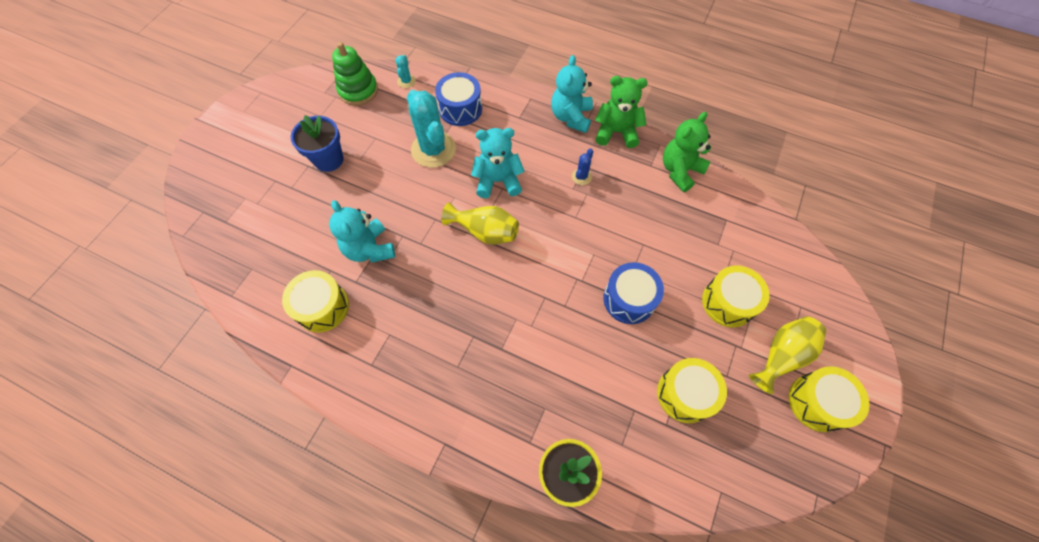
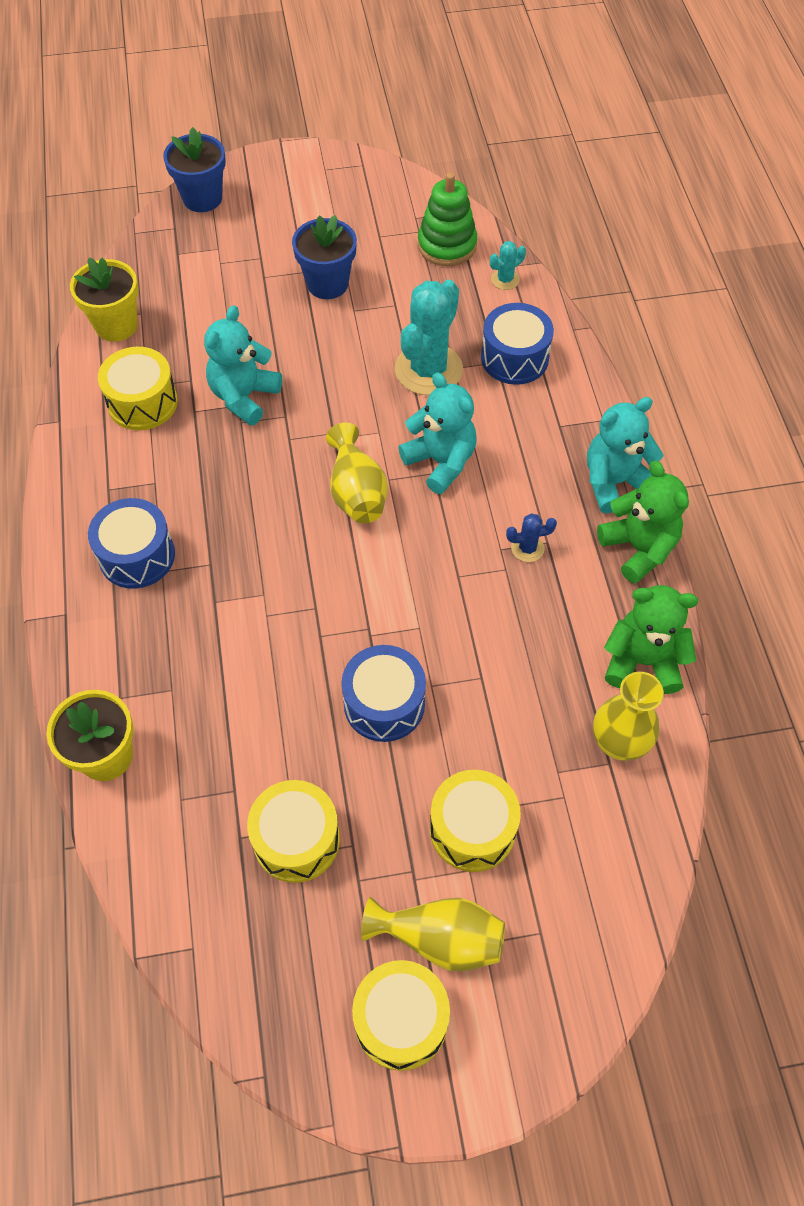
camera: 55 degrees right, 5 degrees down
none -> yellow flower pot [70,257,138,342]
none -> blue drum [88,498,175,589]
none -> blue flower pot [163,127,226,212]
none -> yellow vase [593,672,664,761]

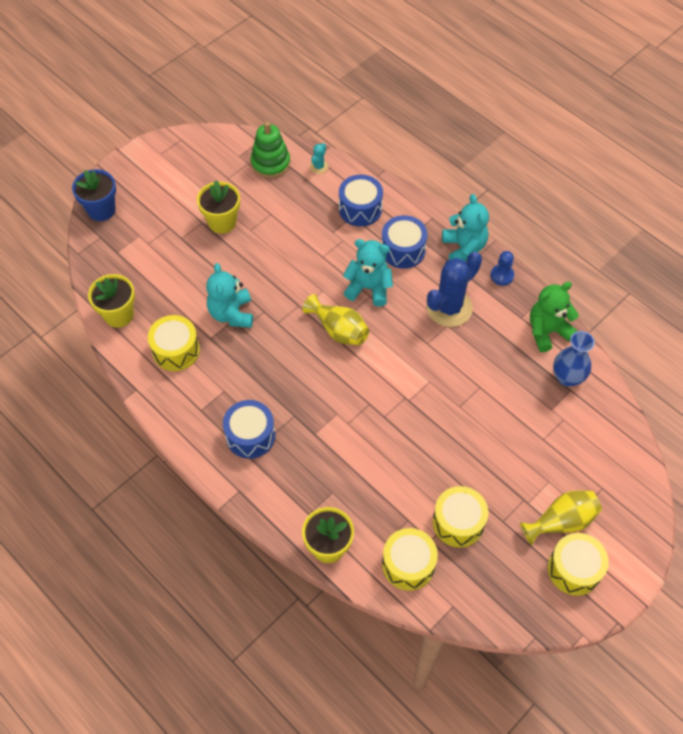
camera: 35 degrees left, 0 degrees up
blue flower pot [292,215,357,299] -> yellow flower pot [197,180,240,234]
blue drum [341,645,426,742] -> blue drum moved to [382,215,427,269]
turquoise cactus [395,280,463,395] -> none
yellow drum [430,770,521,872] -> yellow drum moved to [382,528,438,591]
blue cactus [506,513,557,562] -> blue cactus [427,252,482,327], size x2.26
turquoise teddy bear [587,397,663,513] -> turquoise teddy bear turned 135 degrees clockwise [442,194,489,261]
yellow vase [593,672,664,761] -> blue vase [553,331,595,387]
green teddy bear [597,461,689,584] -> blue pawn [491,251,514,286]

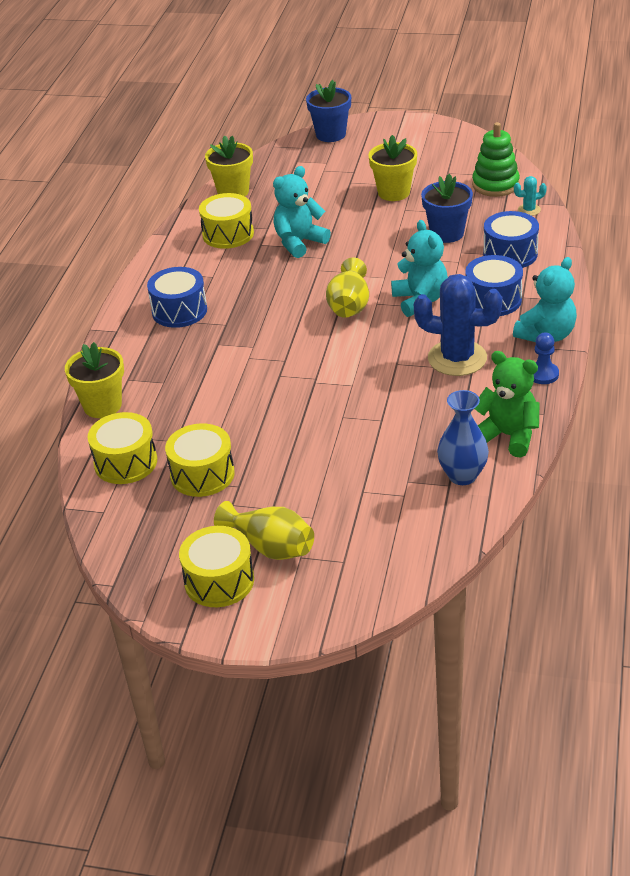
camera: 60 degrees right, 20 degrees down
none -> blue flower pot [421,174,473,243]

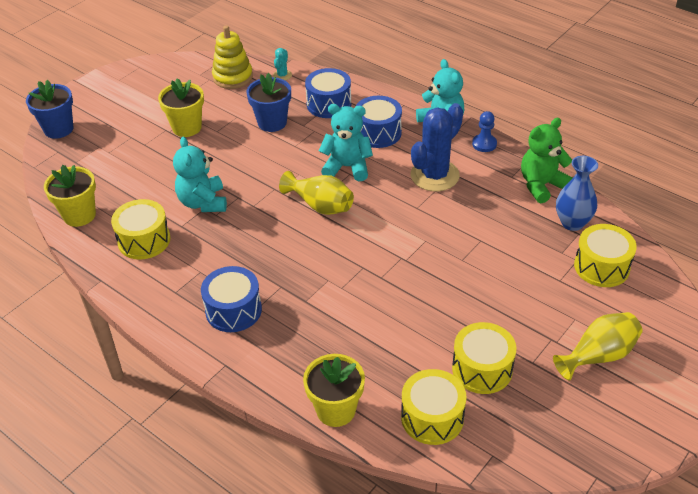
camera: 65 degrees left, 5 degrees up
yellow drum [179,526,254,607] -> yellow drum moved to [574,224,637,287]
green stacking toy [472,122,520,197] -> yellow stacking toy [212,26,253,89]

